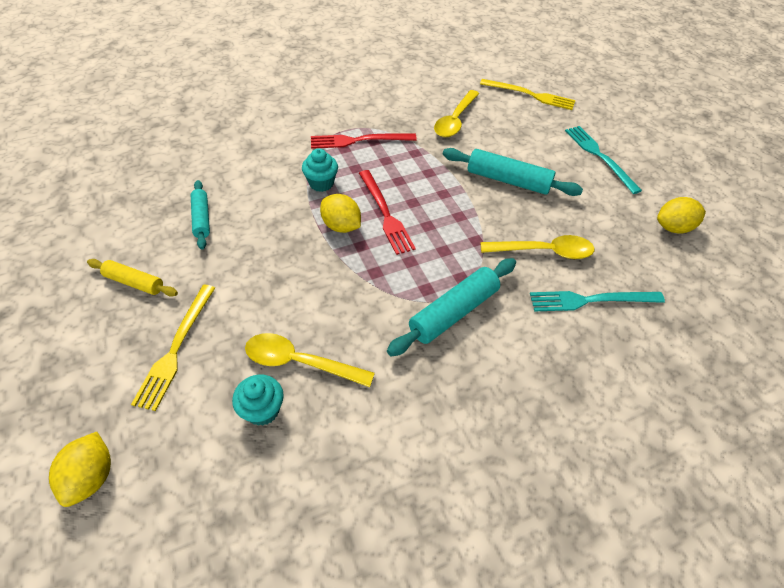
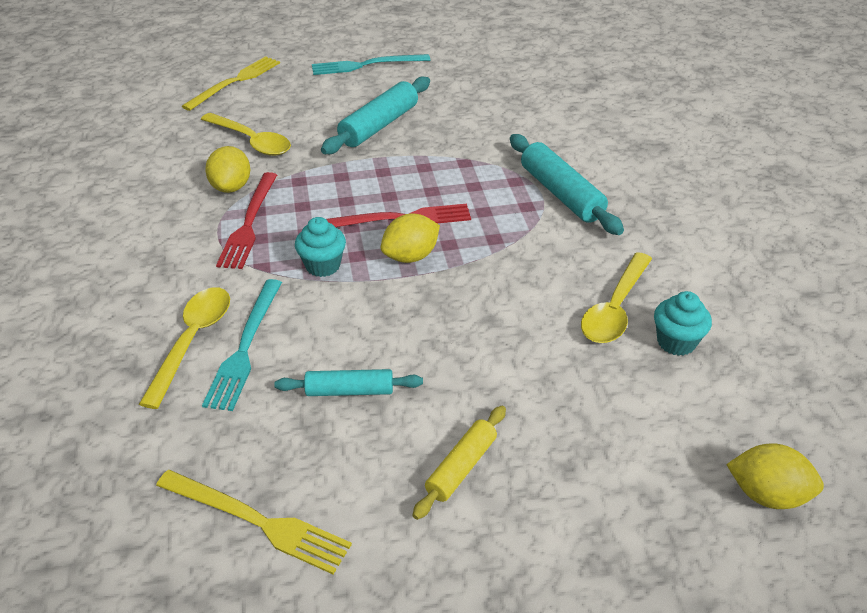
camera: 75 degrees left, 10 degrees down
yellow fork [131,285,215,411] -> yellow fork moved to [156,470,352,574]
yellow spoon [480,235,594,259] -> yellow spoon moved to [139,287,230,409]
turquoise fork [530,291,665,311] -> turquoise fork moved to [202,279,282,411]
yellow lemon [657,197,706,234] -> yellow lemon moved to [205,146,250,193]

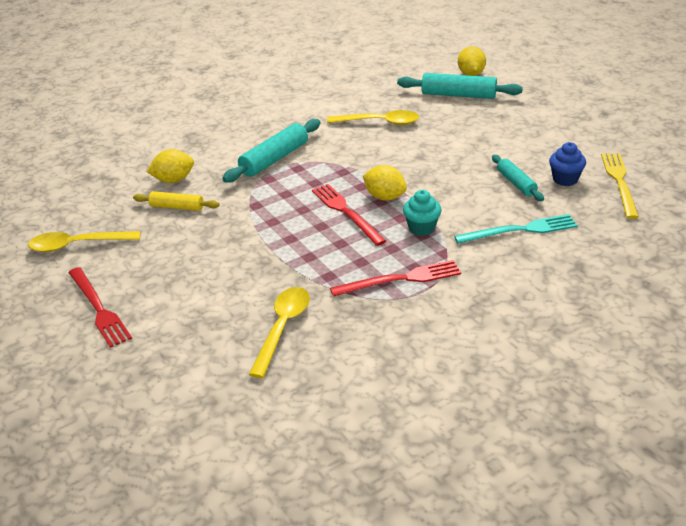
camera: 110 degrees left, 5 degrees down
yellow spoon [139,287,230,409] -> yellow spoon moved to [28,231,140,252]
yellow fork [182,56,280,111] -> none
yellow lemon [205,146,250,193] -> yellow lemon moved to [147,149,194,183]
turquoise fork [312,54,430,75] -> red fork [68,267,132,348]
turquoise rolling pin [321,77,430,154] -> turquoise rolling pin moved to [397,73,523,99]
yellow rolling pin [413,406,506,520] -> yellow rolling pin moved to [133,191,220,211]
turquoise cupcake [654,291,712,356] -> none
none -> blue cupcake [549,142,586,186]

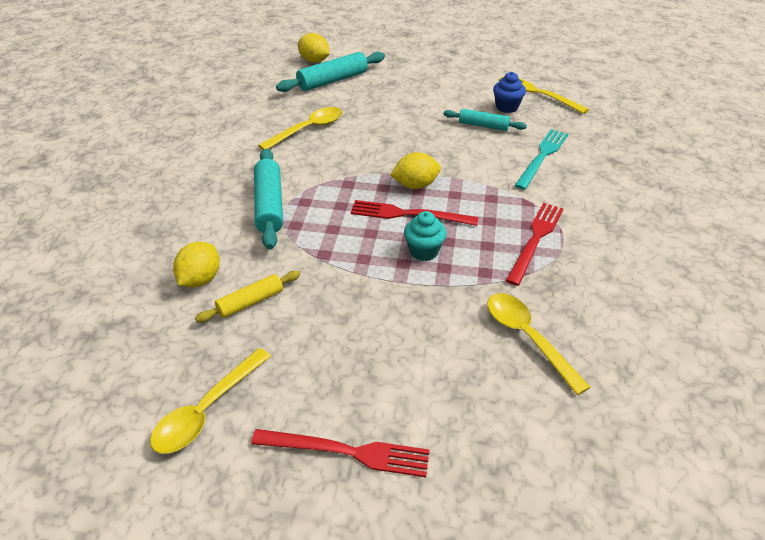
camera: 50 degrees left, 5 degrees up
turquoise cupcake [403,190,442,236] -> turquoise cupcake moved to [404,211,447,261]

